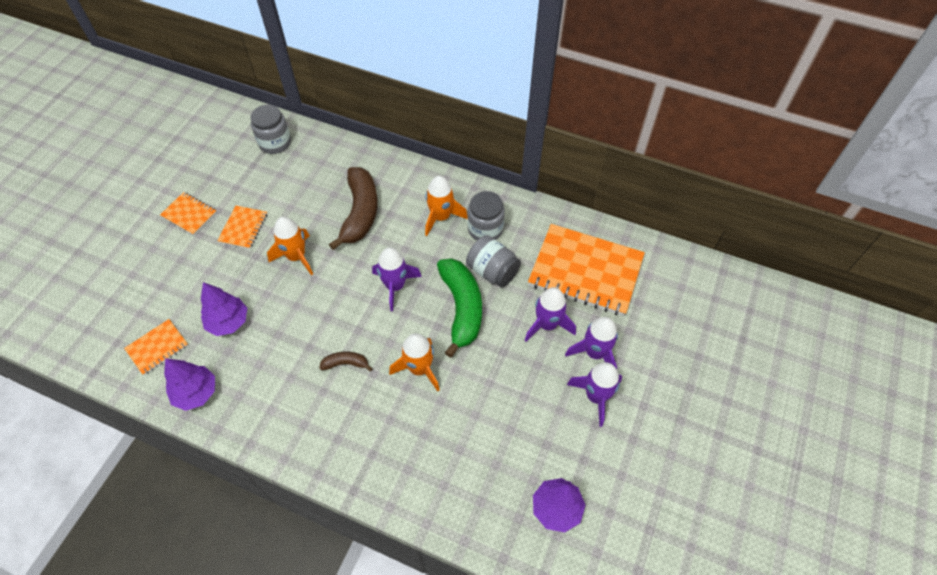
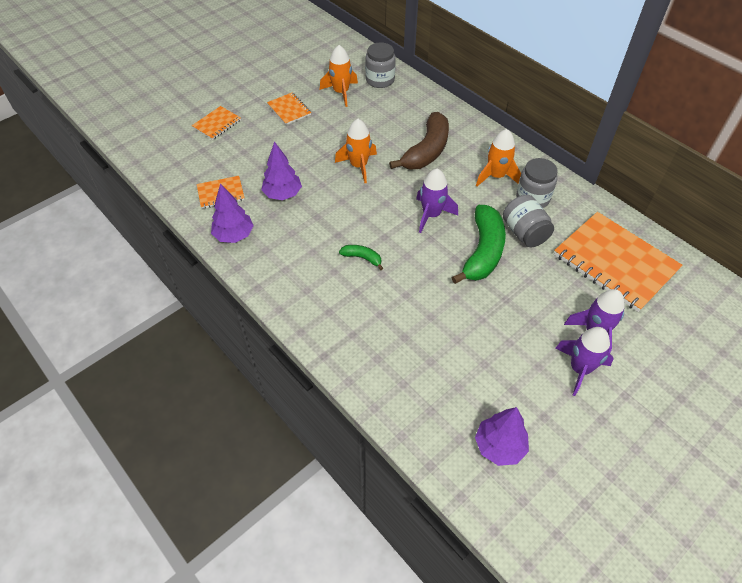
camera: 25 degrees right, 5 degrees down
orange notebook [217,206,267,249] -> orange notebook moved to [192,106,241,140]
brown banana [319,352,373,371] -> green banana [339,245,383,270]
orange rocket [389,333,440,391] -> orange rocket moved to [320,45,358,107]
purple rocket [525,287,576,342] -> none

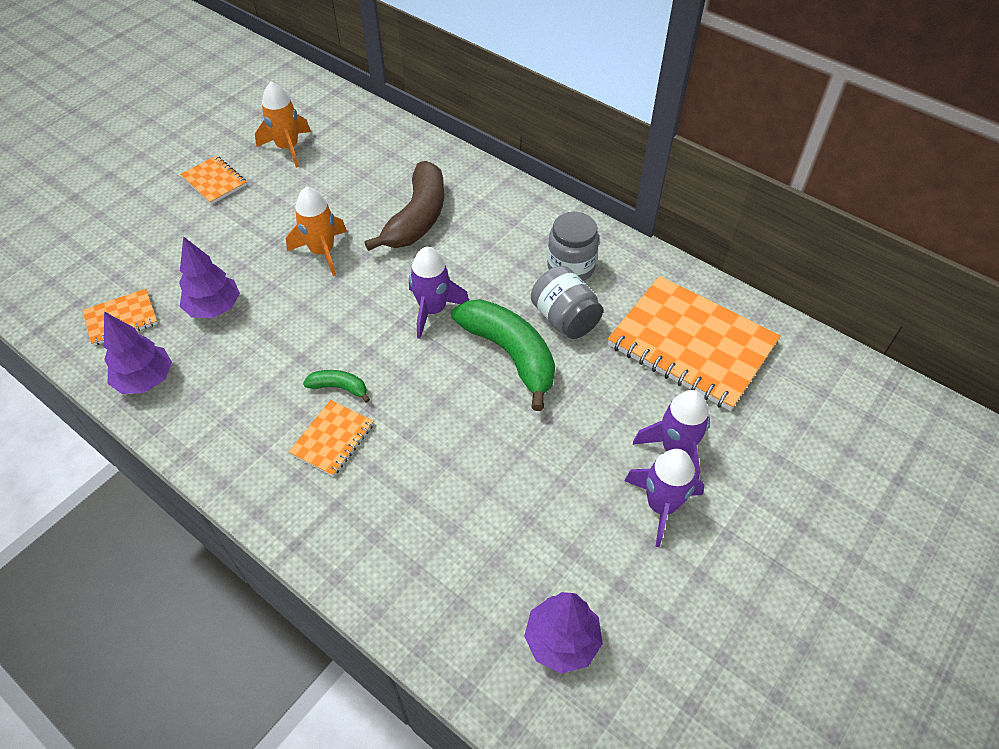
camera: 10 degrees left, 0 degrees up
orange notebook [192,106,241,140] -> orange notebook moved to [289,400,374,477]
grey jar [365,42,396,88] -> none
green banana [452,205,506,284] -> green banana turned 45 degrees counterclockwise [451,299,555,411]
orange rocket [476,129,521,186] -> none

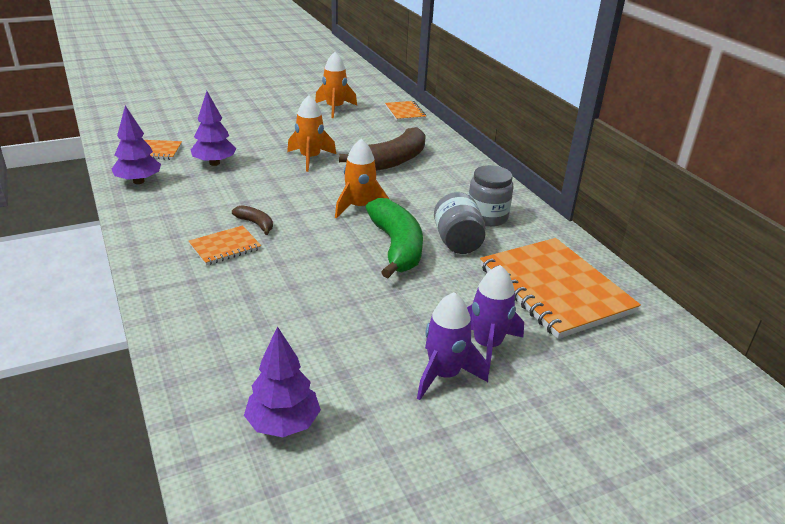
camera: 25 degrees right, 20 degrees down
orange notebook [180,155,247,204] -> orange notebook moved to [385,101,426,121]
green banana [303,370,370,403] -> brown banana [232,205,273,235]
purple rocket [409,247,469,339] -> orange rocket [335,139,389,219]

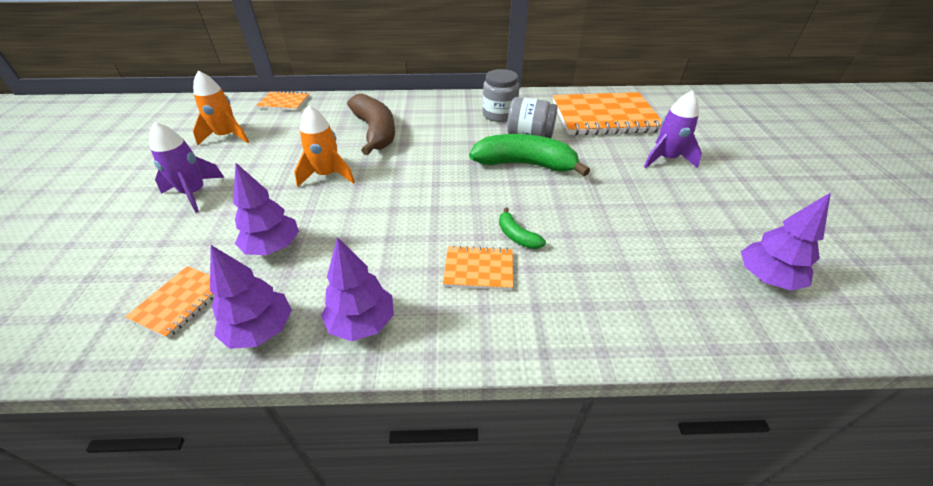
camera: 65 degrees left, 10 degrees up
orange notebook [189,225,261,265] -> orange notebook turned 75 degrees counterclockwise [443,245,513,290]
brown banana [232,205,273,235] -> none
orange rocket [335,139,389,219] -> none
purple rocket [417,292,488,400] -> purple rocket moved to [149,122,225,213]
none -> purple tree [321,237,394,341]
none -> green banana [499,207,546,249]

